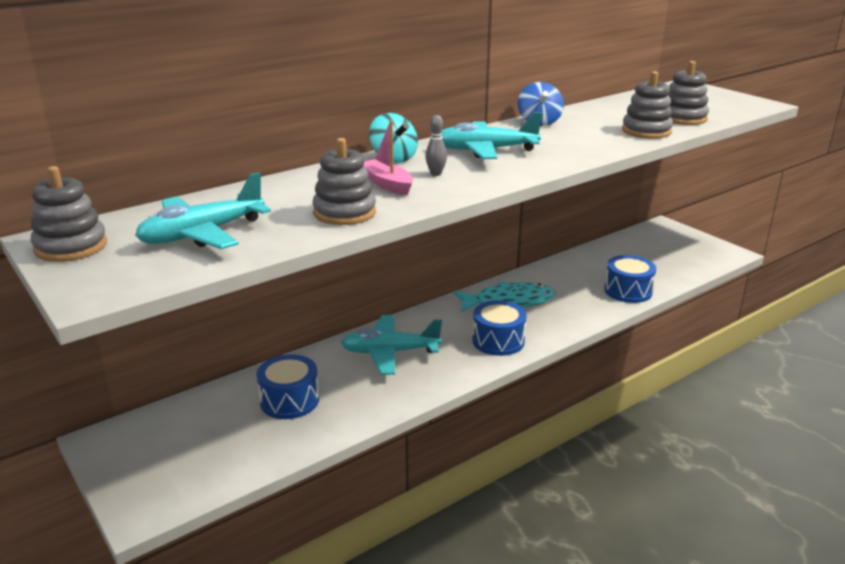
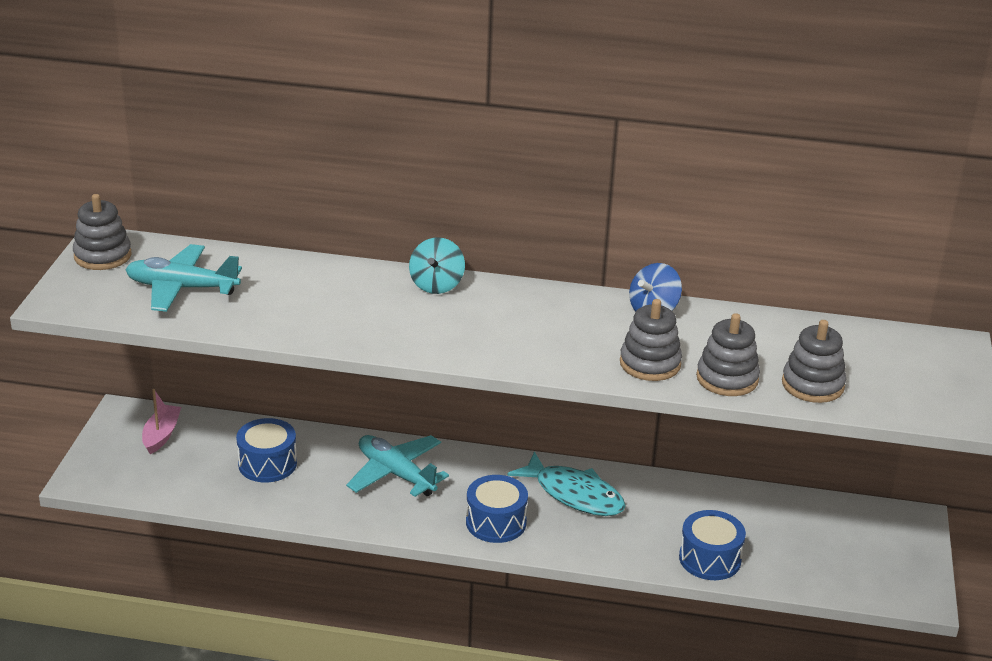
camera: 45 degrees right, 5 degrees up
grey stacking toy [312,138,376,225] -> grey stacking toy moved to [620,299,682,381]
pink boat [363,120,413,195] -> pink boat moved to [142,389,181,454]
grey bowling pin [425,115,447,176] -> none
turquoise plane [441,112,542,159] -> none

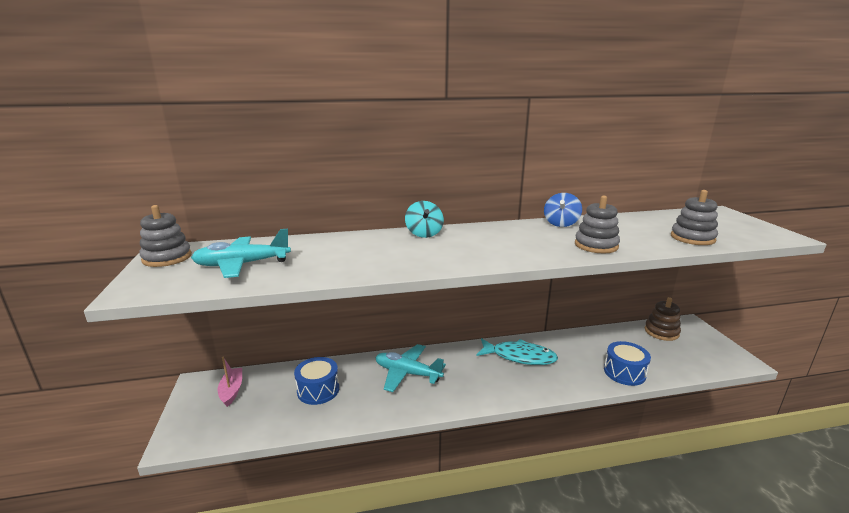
camera: 20 degrees left, 10 degrees down
blue drum [466,475,528,543] -> none
grey stacking toy [696,313,760,396] -> none
none -> brown stacking toy [645,297,681,341]

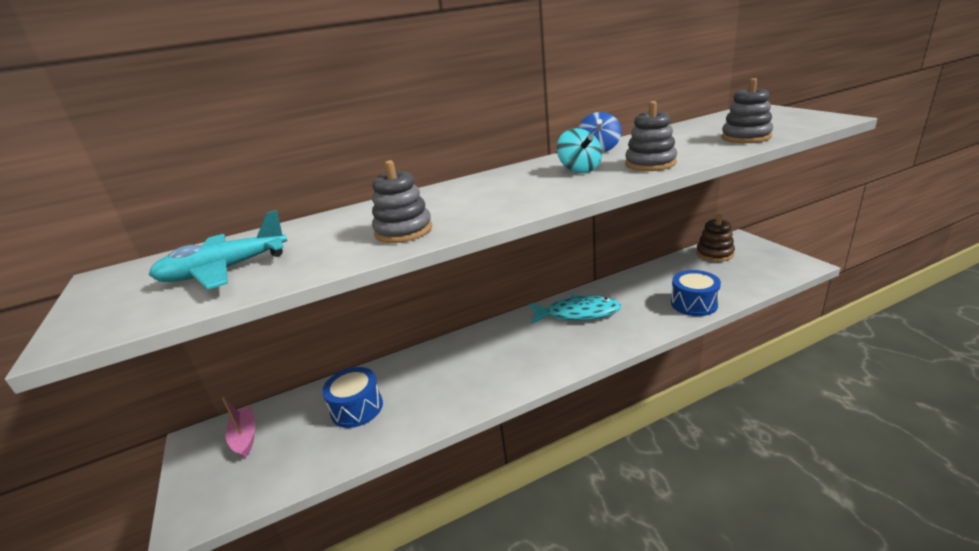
camera: 10 degrees left, 5 degrees up
grey stacking toy [139,205,192,267] -> grey stacking toy moved to [372,160,432,243]
turquoise plane [376,344,446,392] -> none
turquoise spinning top [405,201,444,238] -> turquoise spinning top moved to [557,128,602,173]

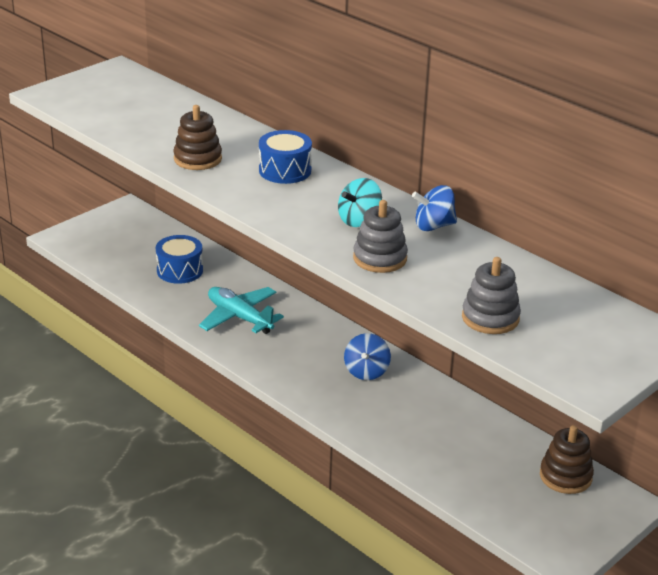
camera: 65 degrees right, 5 degrees up
turquoise plane [149,210,287,290] -> turquoise plane moved to [199,287,284,334]
pink boat [222,397,256,458] -> none
grey stacking toy [372,160,432,243] -> brown stacking toy [174,105,222,170]
turquoise fish [529,295,621,324] -> blue spinning top [344,333,391,380]
blue drum [671,270,721,316] -> blue drum moved to [259,130,312,184]

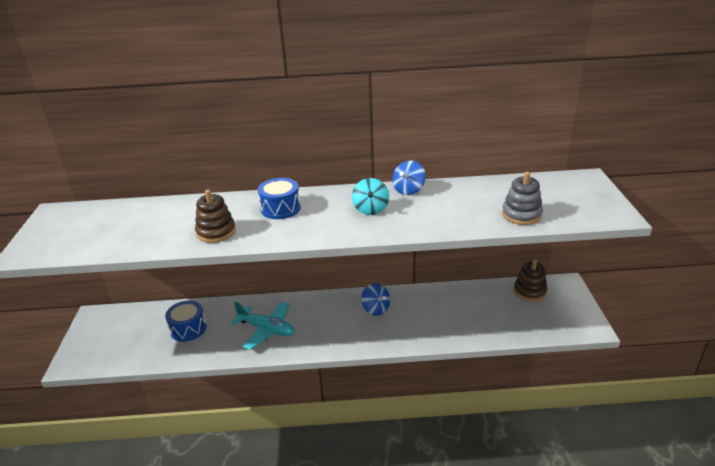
camera: 45 degrees left, 0 degrees up
turquoise plane [199,287,284,334] -> turquoise plane turned 150 degrees counterclockwise [231,301,294,350]
grey stacking toy [353,200,408,273] -> none

